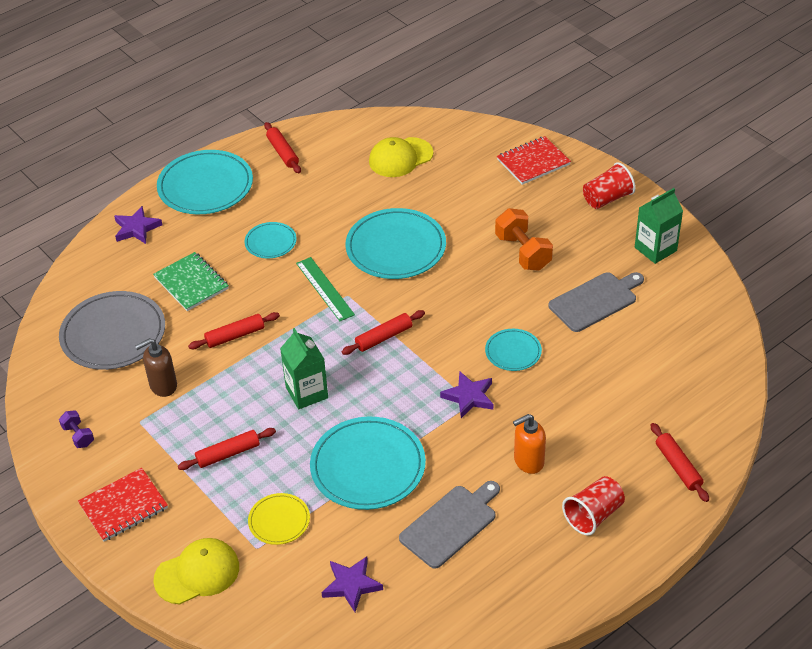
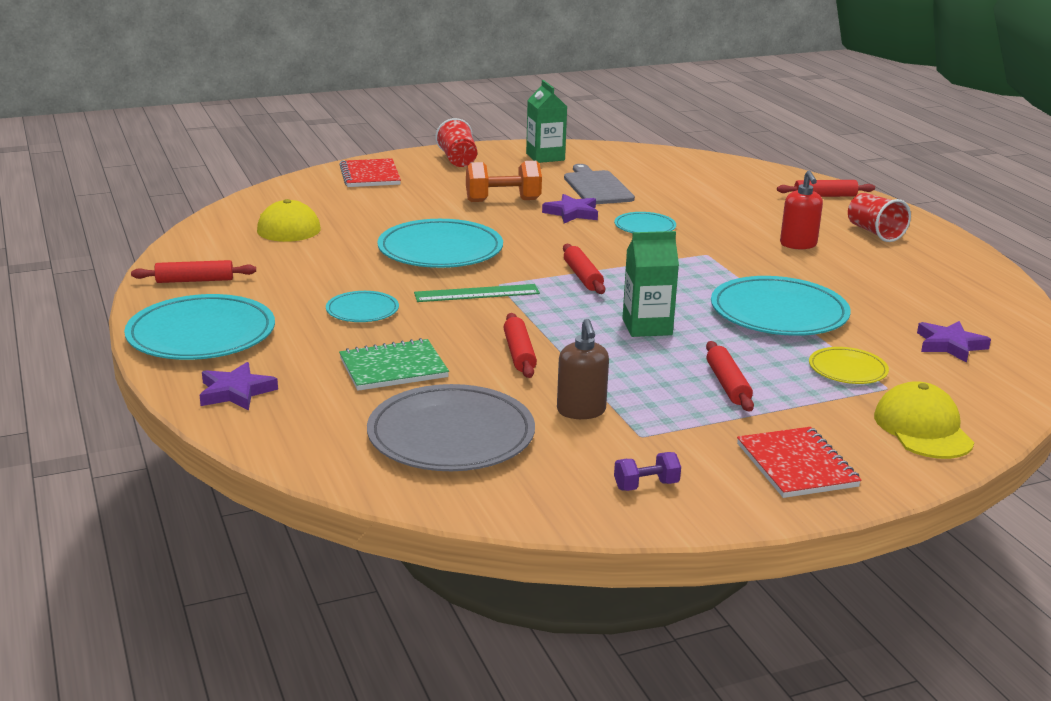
camera: 75 degrees left, 20 degrees down
grey cutting board [399,481,500,569] -> none
purple star [440,371,493,418] -> purple star moved to [542,194,598,223]
orange soap dispenser [513,414,546,474] -> red soap dispenser [780,171,823,249]

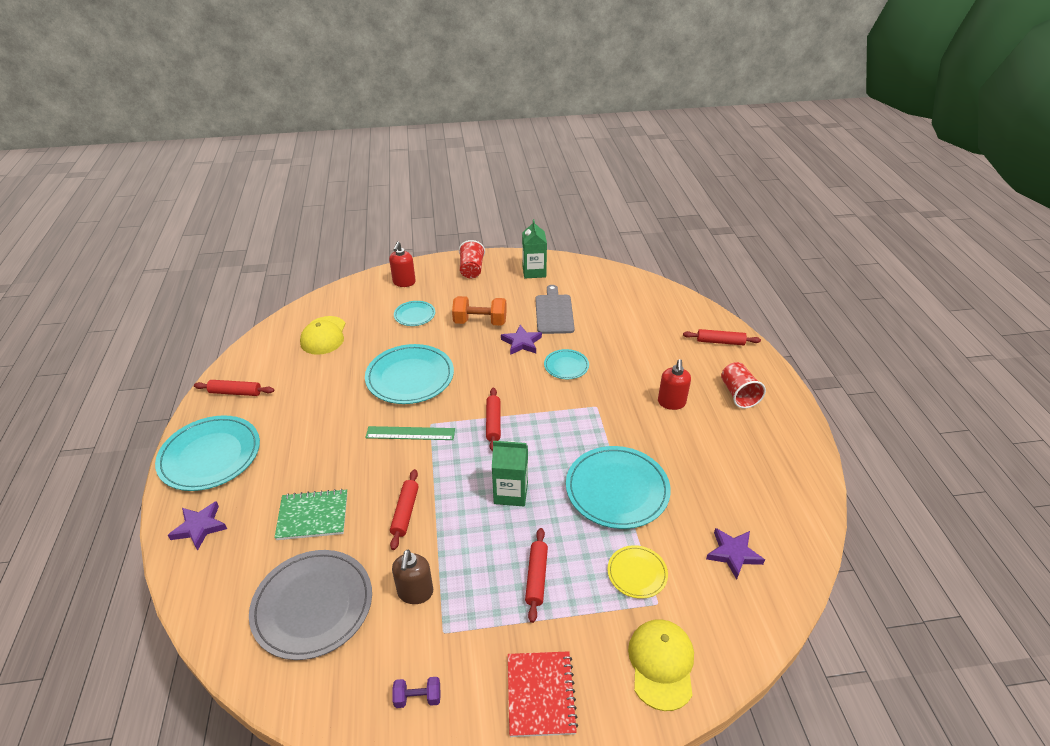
camera: 15 degrees right, 15 degrees up
turquoise plate [326,291,399,322] -> turquoise plate moved to [394,301,435,326]
red notebook [339,158,401,187] -> red soap dispenser [389,241,416,287]

